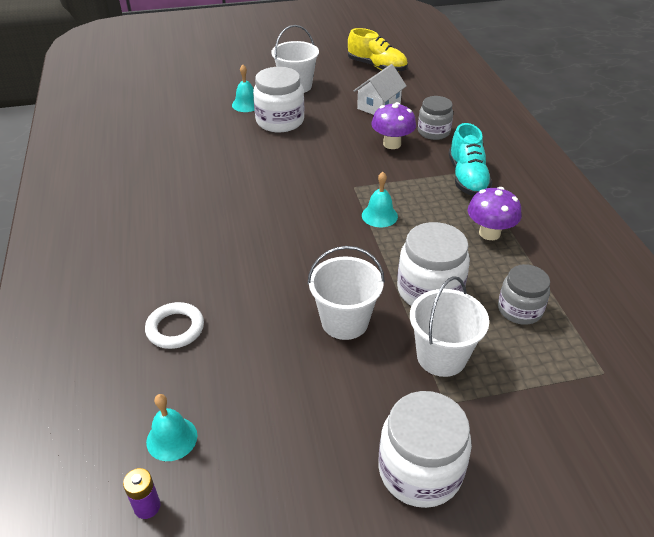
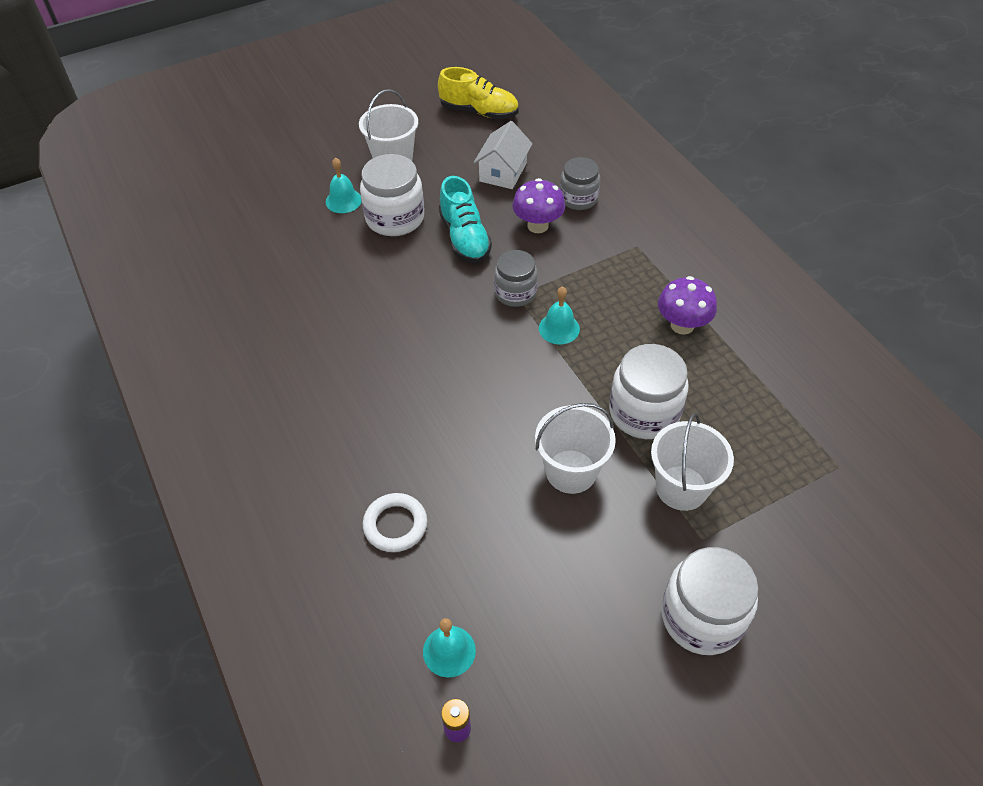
camera: 15 degrees left, 10 degrees up
turquoise shoe [449,123,492,196] -> turquoise shoe moved to [439,176,492,263]
grey jar [498,264,550,325] -> grey jar moved to [494,250,538,307]

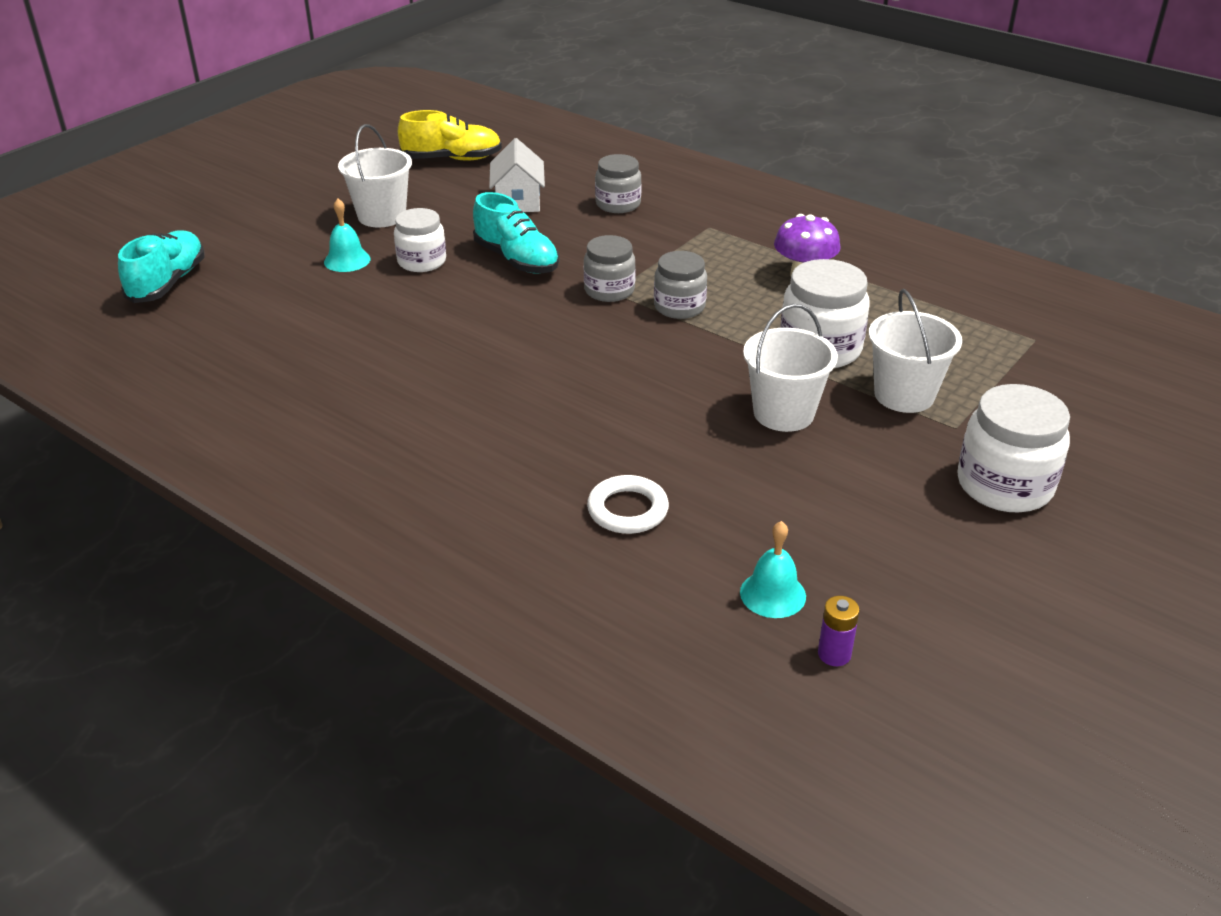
camera: 25 degrees left, 15 degrees down
white jar [360,154,424,236] -> white jar [394,208,446,272], size x0.66
purple mushroom [512,178,565,233] -> none
turquoise bell [539,286,580,344] -> grey jar [654,251,707,319]
none -> turquoise shoe [118,231,205,303]

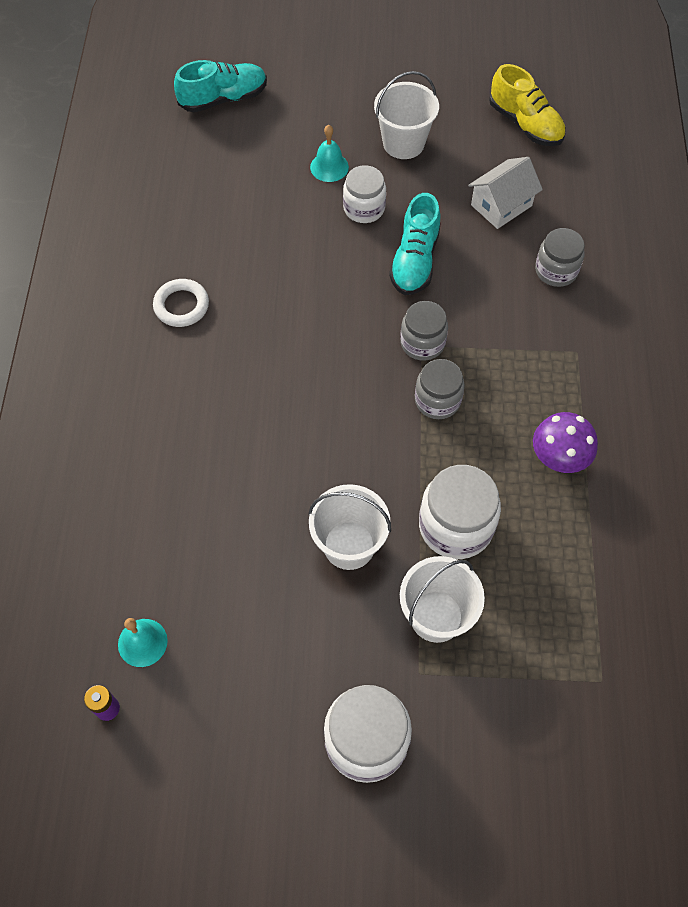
camera: 55 degrees right, 25 degrees up
white ring [587,475,669,534] -> white ring moved to [153,279,209,327]

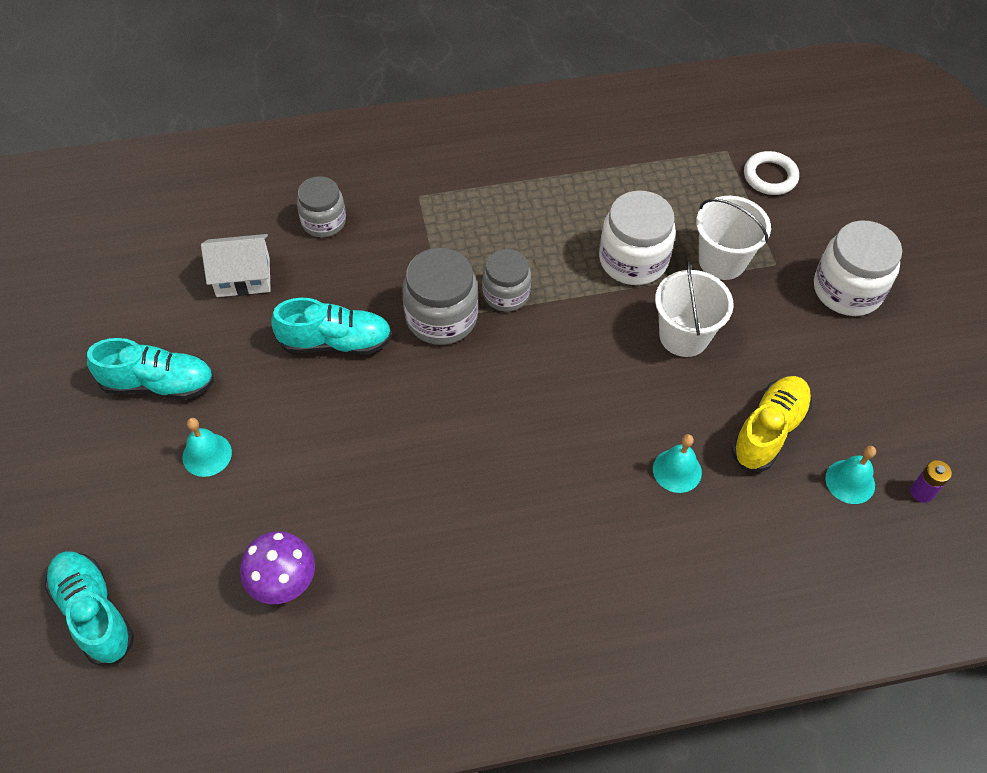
camera: 105 degrees left, 5 degrees down
white ring [153,279,209,327] -> white ring moved to [744,151,799,195]
white jar [343,165,386,223] -> none
white bucket [374,71,439,159] -> turquoise shoe [87,338,214,400]
grey jar [400,301,448,361] -> grey jar [402,248,478,345], size x1.52
white house [468,157,543,229] -> white house turned 45 degrees counterclockwise [201,234,271,297]
yellow shoe [489,64,566,146] -> yellow shoe moved to [731,376,812,472]
purple mushroom [533,412,598,473] -> purple mushroom moved to [240,531,315,604]
none -> turquoise bell [653,434,702,493]

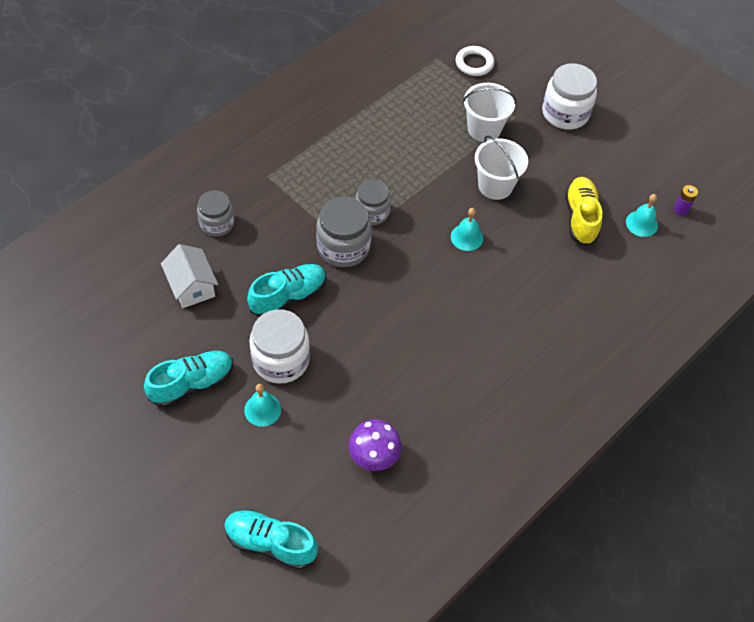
camera: 35 degrees left, 0 degrees up
white house [201,234,271,297] -> white house turned 75 degrees counterclockwise [161,244,218,308]
white jar [599,191,676,285] -> white jar moved to [249,309,310,384]
turquoise bell [653,434,702,493] -> turquoise bell moved to [451,208,483,251]

